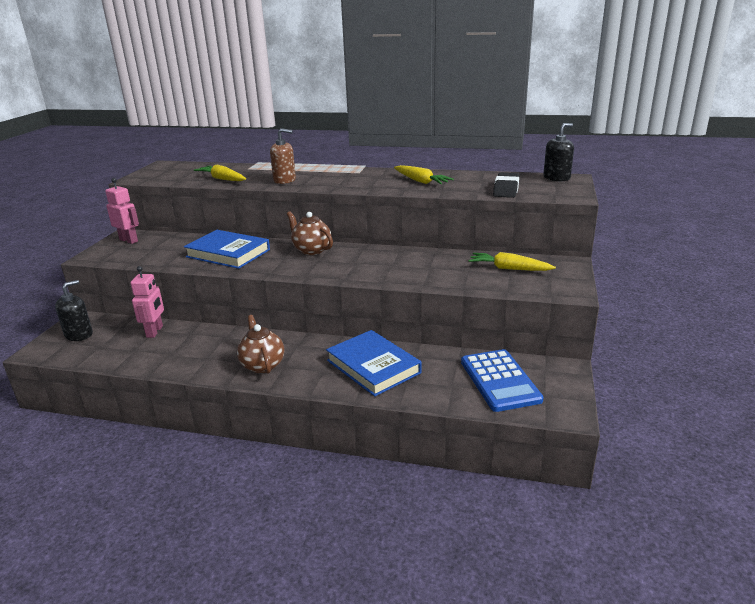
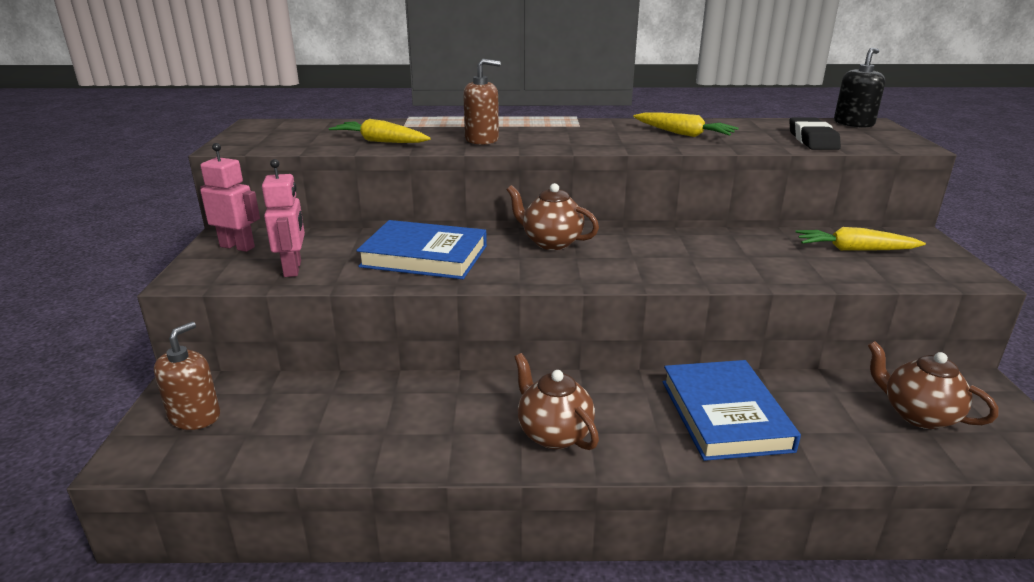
camera: 15 degrees left, 0 degrees up
black soap dispenser [55,280,93,341] -> brown soap dispenser [154,322,220,430]
pink robot [130,266,164,338] -> pink robot moved to [262,159,305,277]
blue book [326,330,422,396] -> blue book turned 45 degrees clockwise [662,360,801,461]
blue calculator [461,349,544,412] -> brown teapot [867,341,999,429]

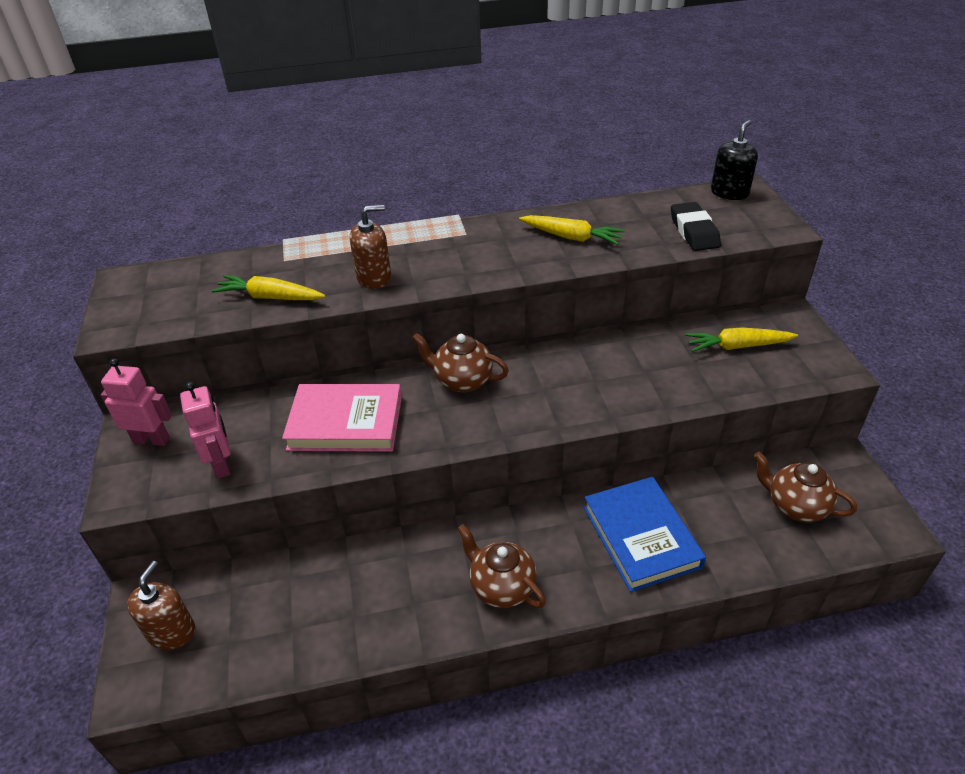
camera: 10 degrees left, 15 degrees up
blue book [356,220,487,279] -> pink book [282,384,402,452]

